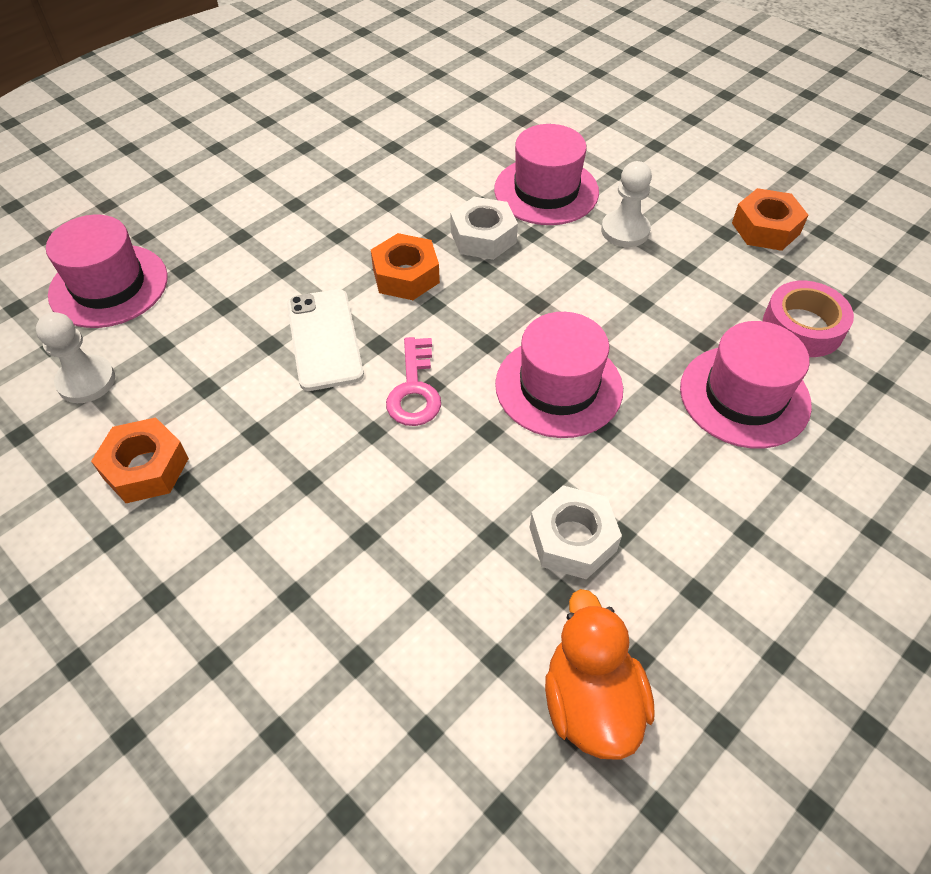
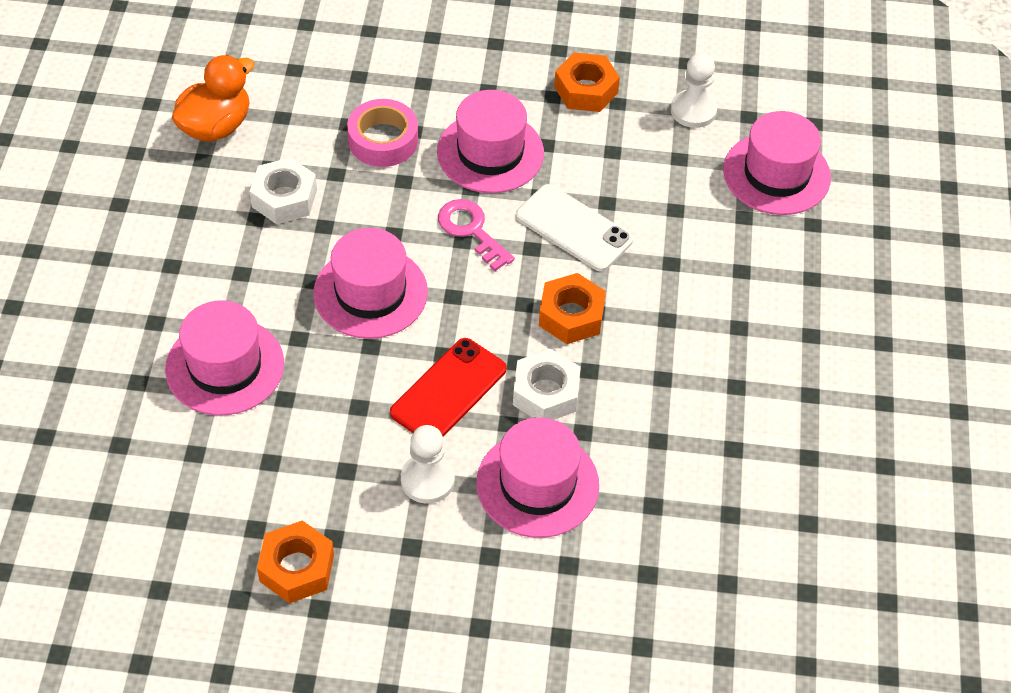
camera: 140 degrees right, 0 degrees up
orange duck [545,589,654,760] -> orange duck turned 90 degrees counterclockwise [172,55,255,141]
pink tape [763,281,854,357] -> pink tape moved to [347,99,418,167]
none -> red phone [390,338,507,437]
none -> pink hat [437,90,544,193]

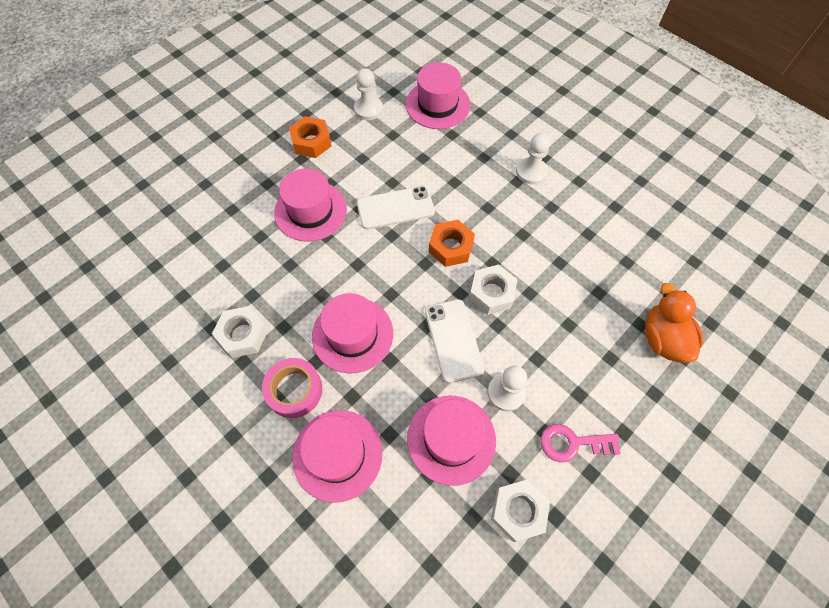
camera: 50 degrees left, 10 degrees up
orange duck [172,55,255,141] -> orange duck moved to [645,283,704,363]
orange nut [257,520,334,603] -> white nut [491,480,550,542]
pink tape [347,99,418,167] -> pink tape moved to [262,358,323,418]
red phone [390,338,507,437] -> white phone [425,299,485,383]
pink key [438,199,515,271] -> pink key moved to [541,424,621,463]
pink hat [476,417,599,538] -> pink hat moved to [407,395,496,486]
none -> white pawn [516,133,550,185]

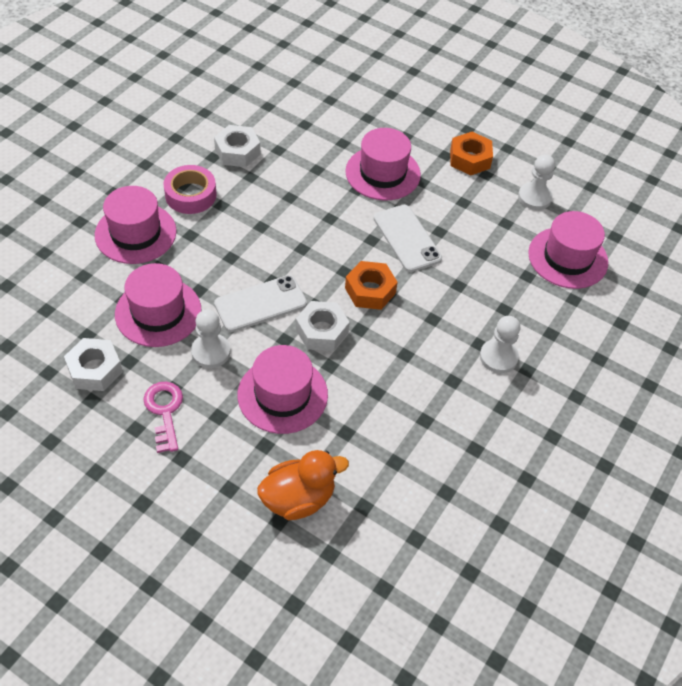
camera: 75 degrees right, 10 degrees down
pink hat [312,293,393,374] -> pink hat moved to [237,345,328,434]

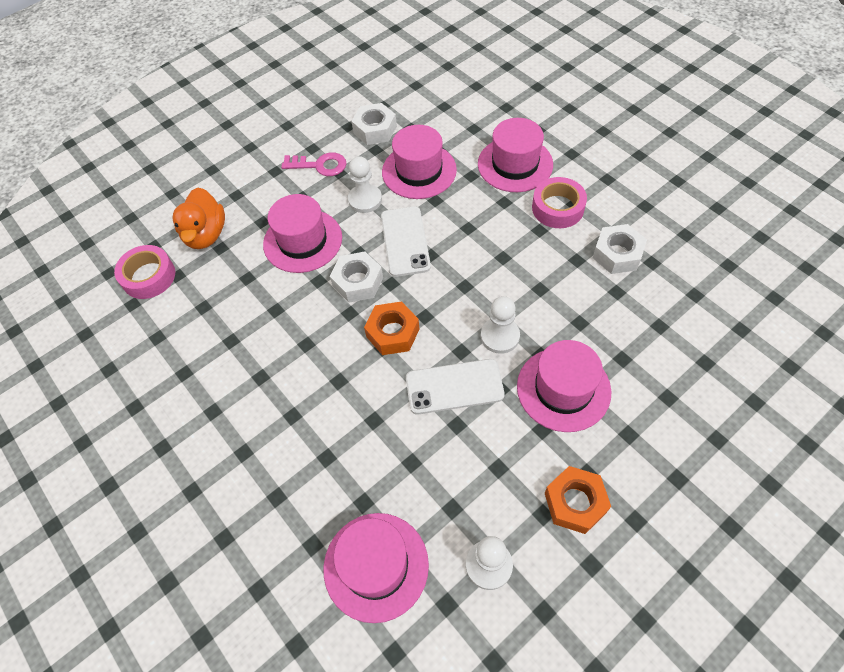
camera: 115 degrees right, 5 degrees up
white pawn [480,316,520,373] -> white pawn moved to [481,296,520,354]
none -> pink tape [114,245,175,299]

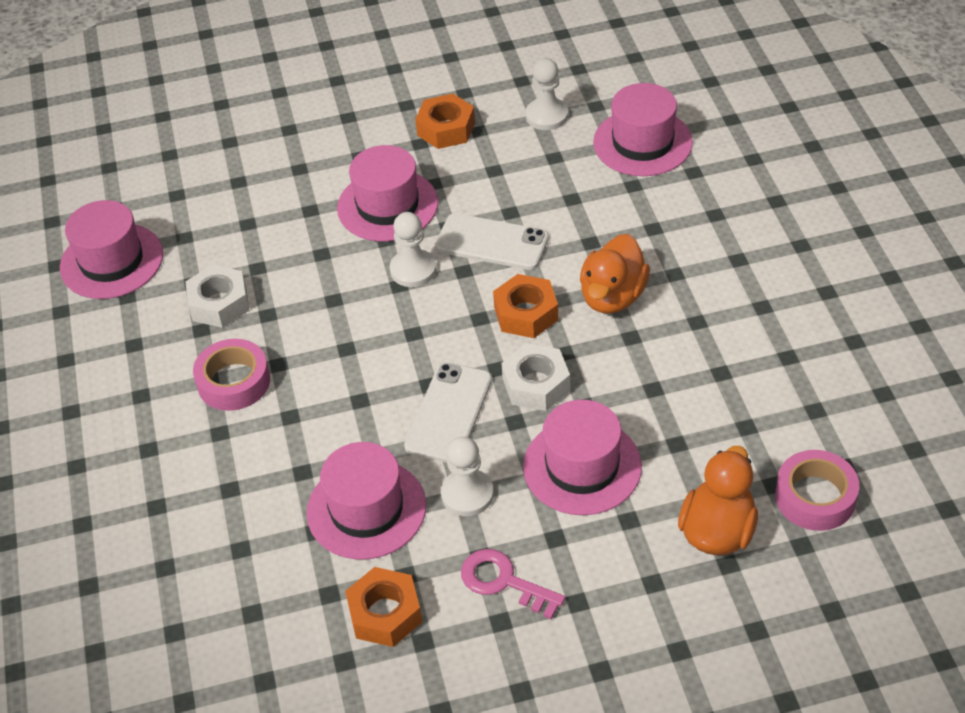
camera: 155 degrees left, 10 degrees down
white nut [351,103,397,145] -> orange nut [345,567,422,647]
pink hat [478,118,553,192] -> pink hat moved to [60,200,163,299]
none -> orange duck [580,234,650,314]

